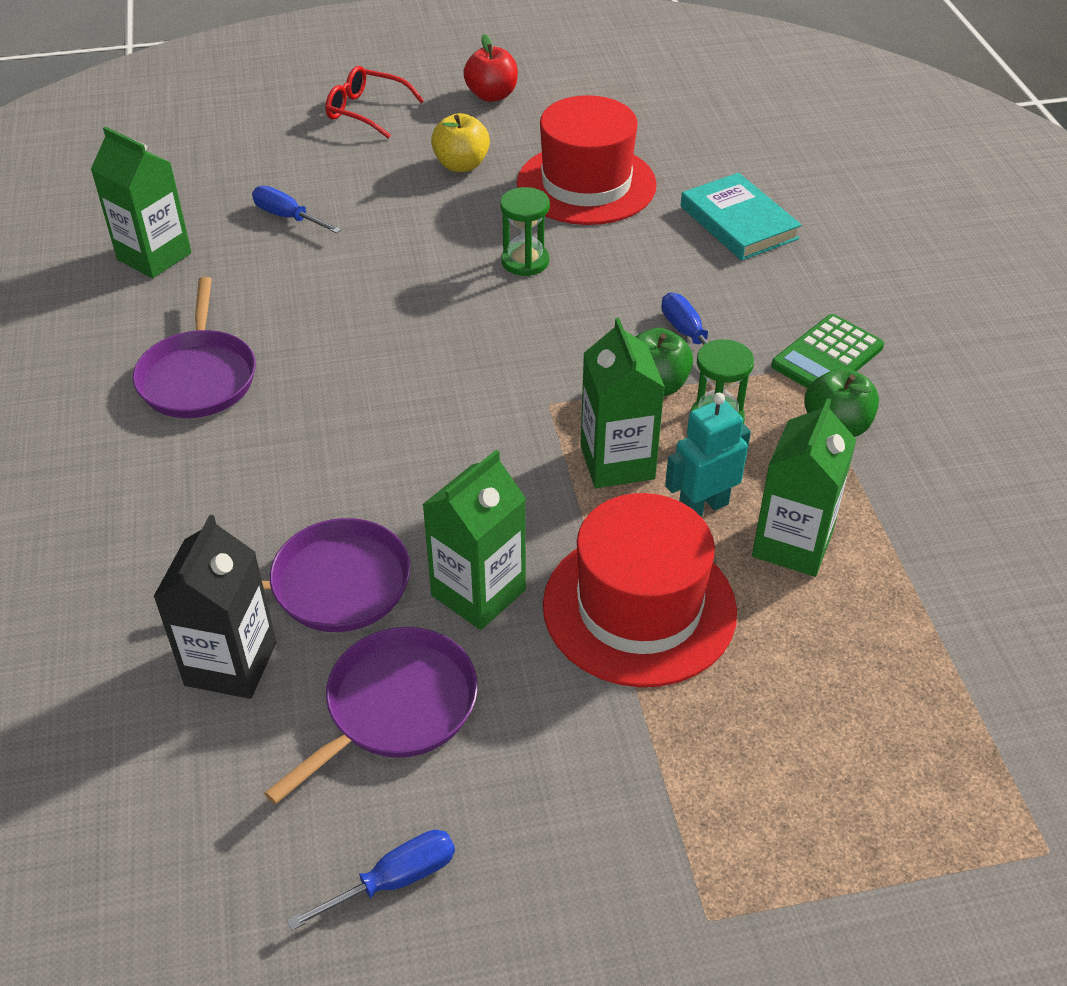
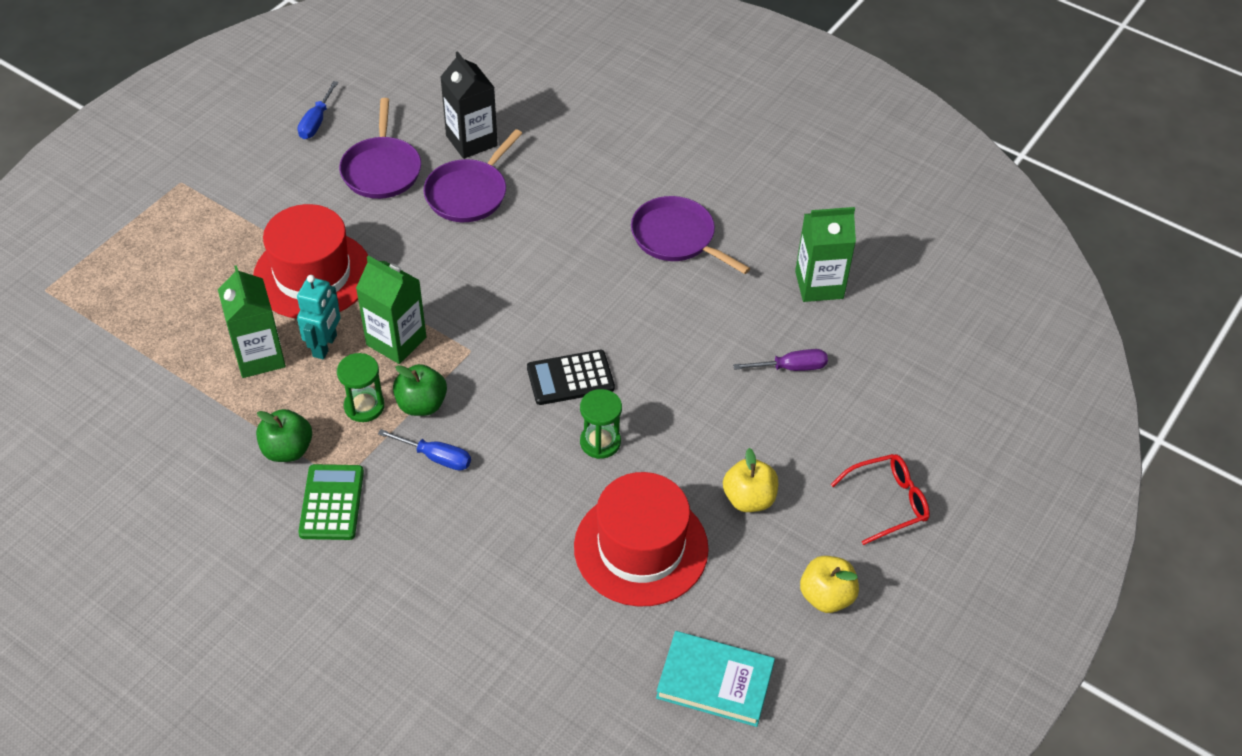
camera: 135 degrees right, 5 degrees up
blue screwdriver [252,186,341,233] -> purple screwdriver [733,349,828,371]
green carton [422,450,526,630] -> none
red apple [463,34,518,102] -> yellow apple [800,556,859,613]
turquoise book [681,173,802,261] -> turquoise book moved to [656,631,775,727]
none -> black calculator [527,350,615,405]

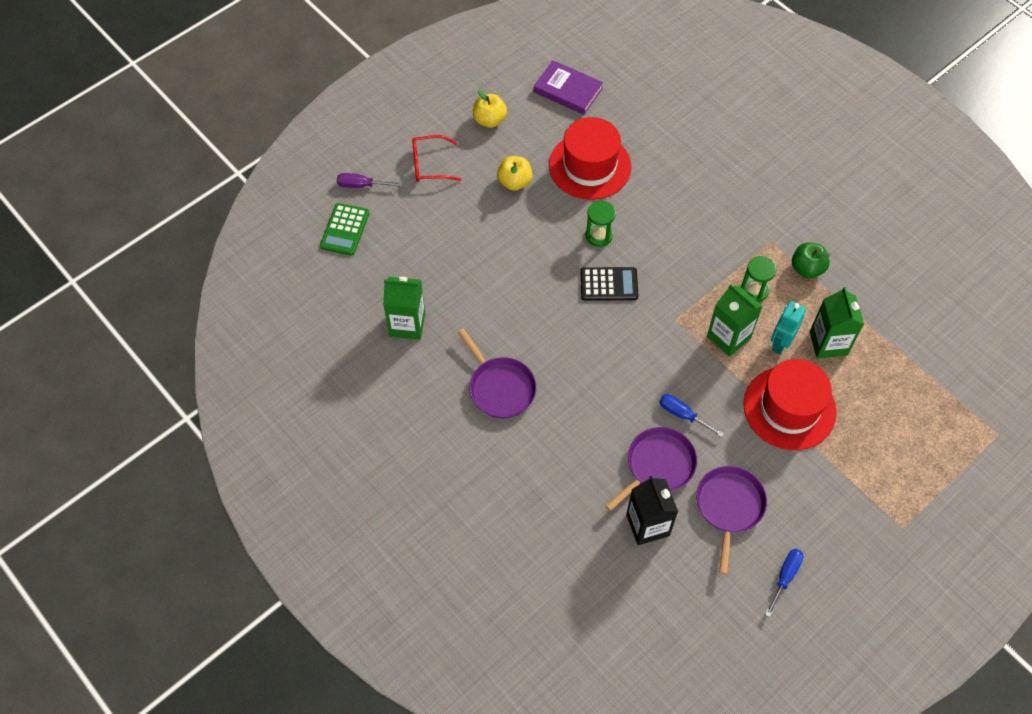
camera: 165 degrees left, 10 degrees up
green calculator [298,464,364,540] -> green calculator moved to [320,203,369,256]
blue screwdriver [378,429,471,471] -> blue screwdriver moved to [659,394,724,437]
green apple [393,364,447,416] -> none
turquoise book [656,631,775,727] -> purple book [534,60,603,115]
purple screwdriver [733,349,828,371] -> purple screwdriver moved to [337,173,401,188]

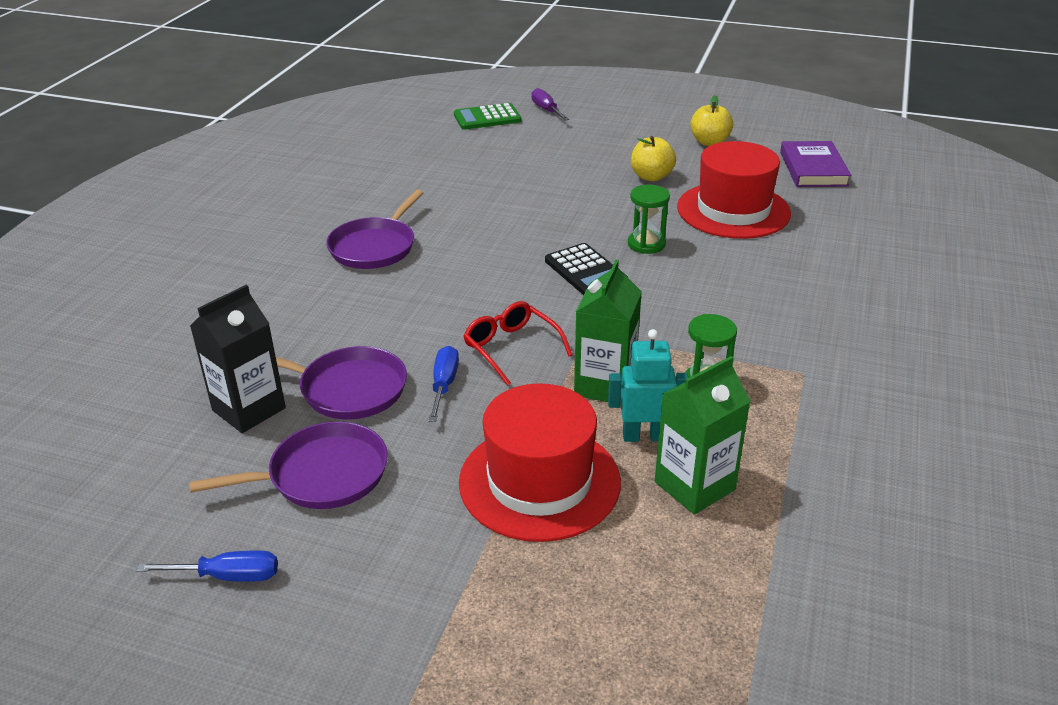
camera: 60 degrees right, 25 degrees down
green carton [383,277,425,340] -> none
red glasses [412,135,461,182] -> red glasses moved to [464,301,572,386]
green apple [792,243,830,278] -> none

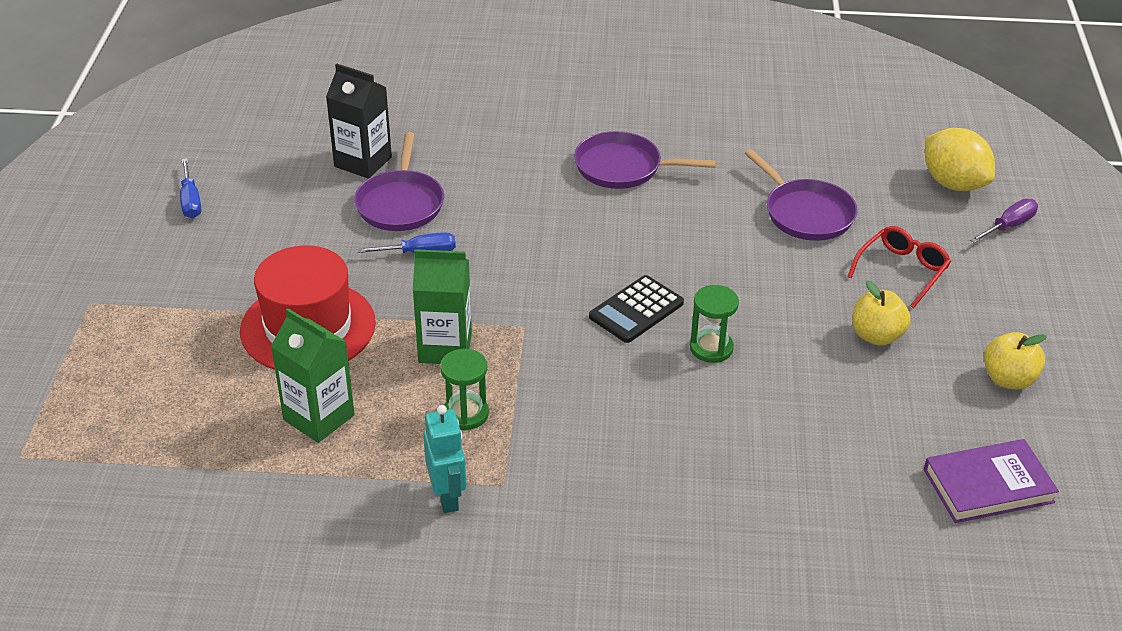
camera: 75 degrees right, 5 degrees up
purple pan [189,421,388,509] -> purple pan moved to [745,149,858,241]
green calculator [454,103,521,130] -> yellow lemon [925,128,995,191]
red glasses [464,301,572,386] -> red glasses moved to [847,226,951,308]
turquoise robot [608,329,688,442] -> turquoise robot moved to [424,405,466,513]
red hat [677,141,791,239] -> none

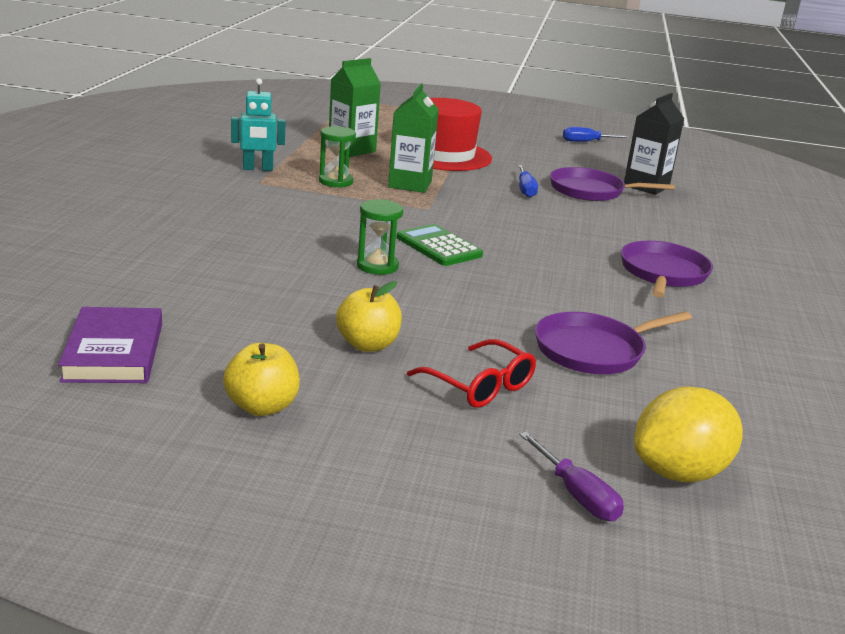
camera: 95 degrees right, 15 degrees down
black calculator [589,275,684,343] -> green calculator [396,224,483,266]

